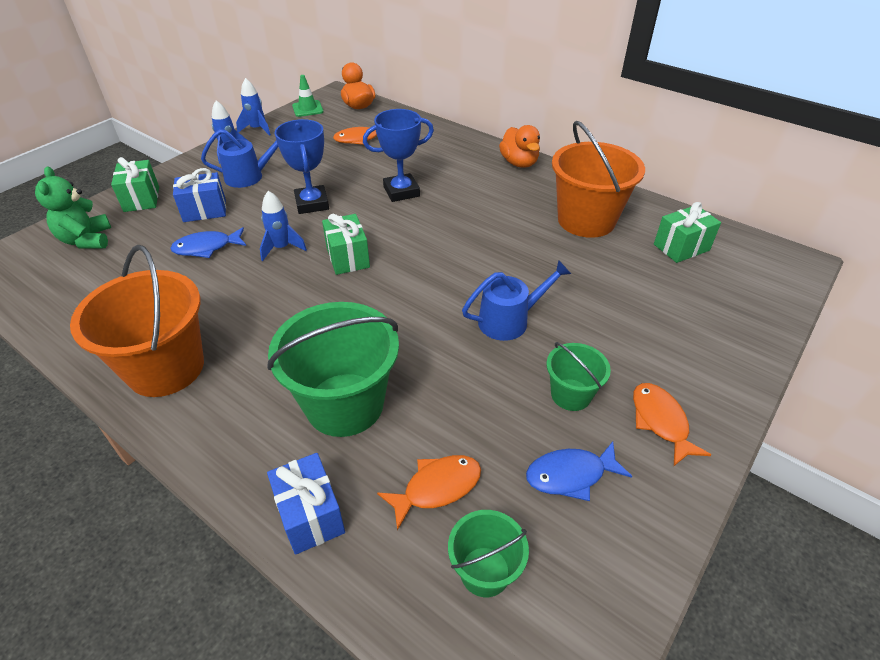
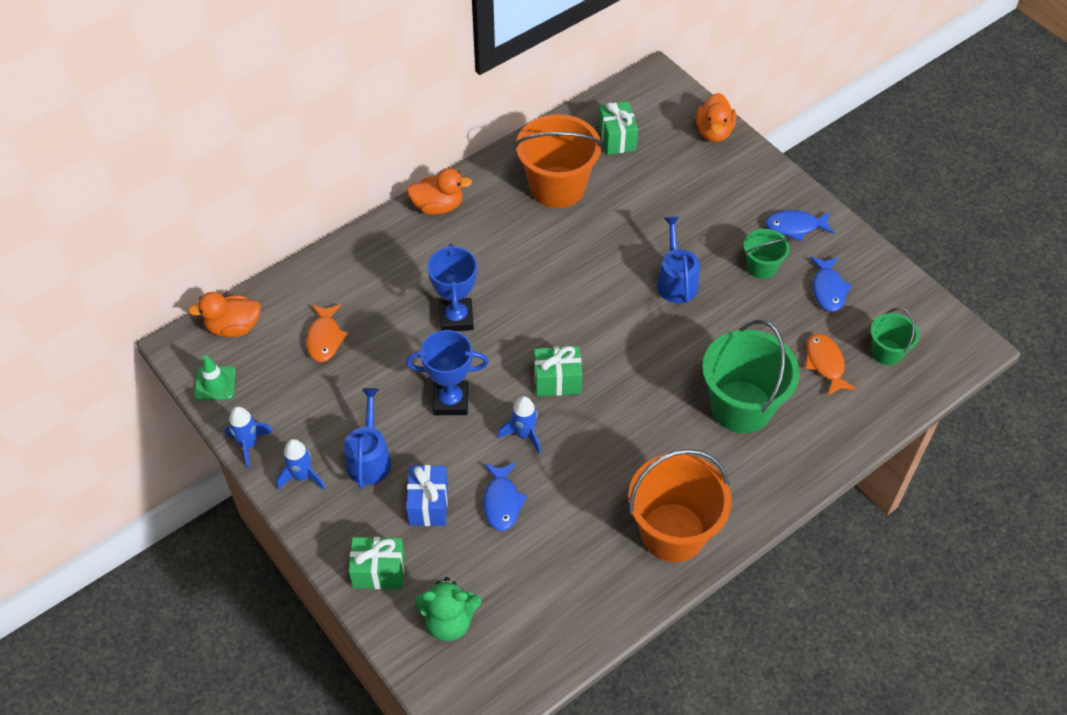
camera: 75 degrees left, 10 degrees up
blue gift [267,453,345,555] -> none
orange fish [633,383,711,466] -> blue fish [765,210,834,241]
none -> orange duck [696,93,736,142]

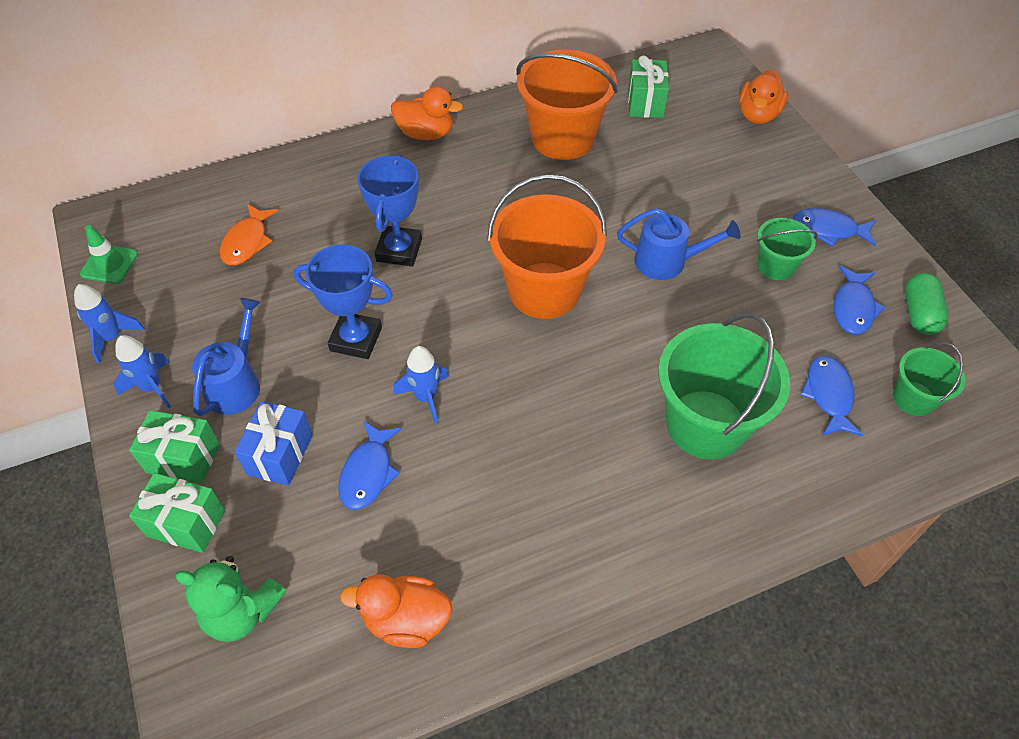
camera: 15 degrees right, 0 degrees up
orange duck [188,292,261,337] -> orange duck moved to [340,574,452,648]
green gift [534,346,582,397] -> green gift moved to [129,410,220,483]
orange bucket [628,449,732,562] -> orange bucket moved to [487,174,607,319]
blue watering can [657,216,700,303] -> blue watering can turned 90 degrees clockwise [617,208,741,280]
orange fish [805,334,856,396] -> blue fish [801,355,863,436]
none -> green capsule [905,273,948,335]

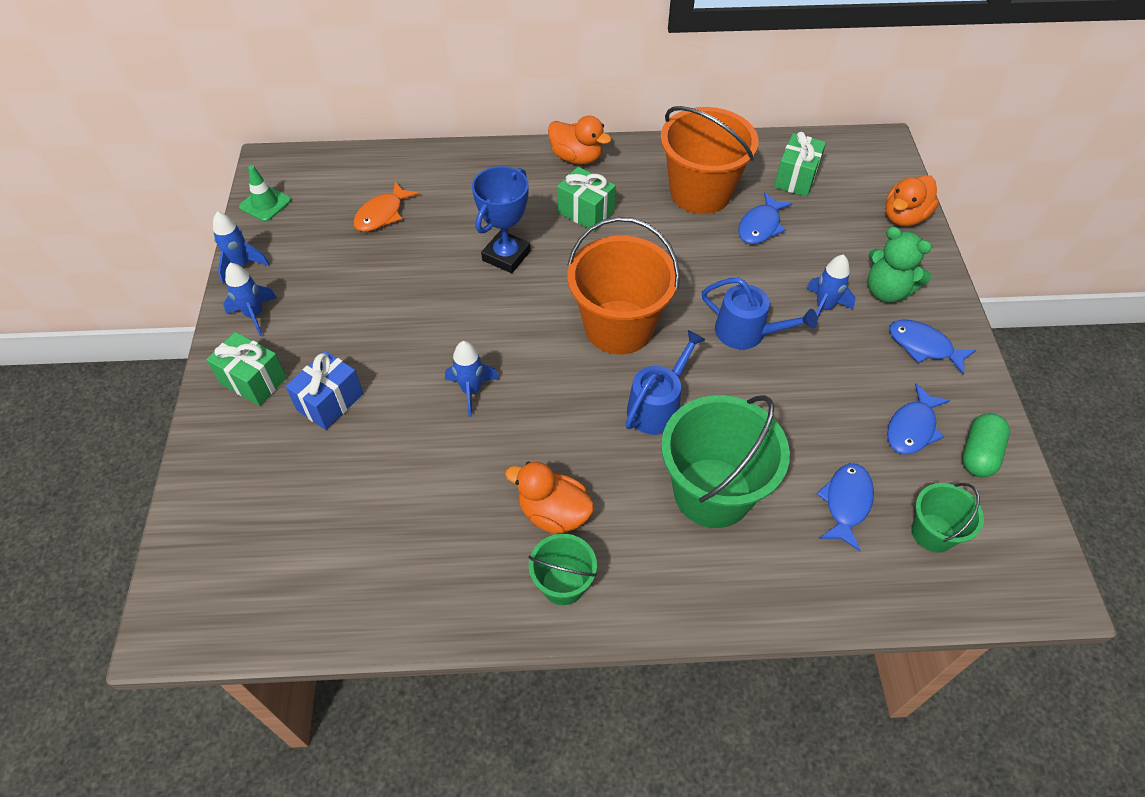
camera: 20 degrees right, 0 degrees up
green gift [129,473,225,553] -> green gift moved to [557,167,616,232]
green teddy bear [175,556,286,642] -> green teddy bear moved to [868,227,932,302]
blue watering can [192,298,261,416] -> blue watering can moved to [625,330,705,435]
blue trophy [294,245,393,359] -> none
blue fish [338,421,402,510] -> blue fish moved to [738,192,792,244]
orange duck [340,574,452,648] -> orange duck moved to [505,462,594,534]
green bucket [757,218,818,280] -> green bucket moved to [528,534,597,605]
none -> blue rocket [806,254,855,319]

